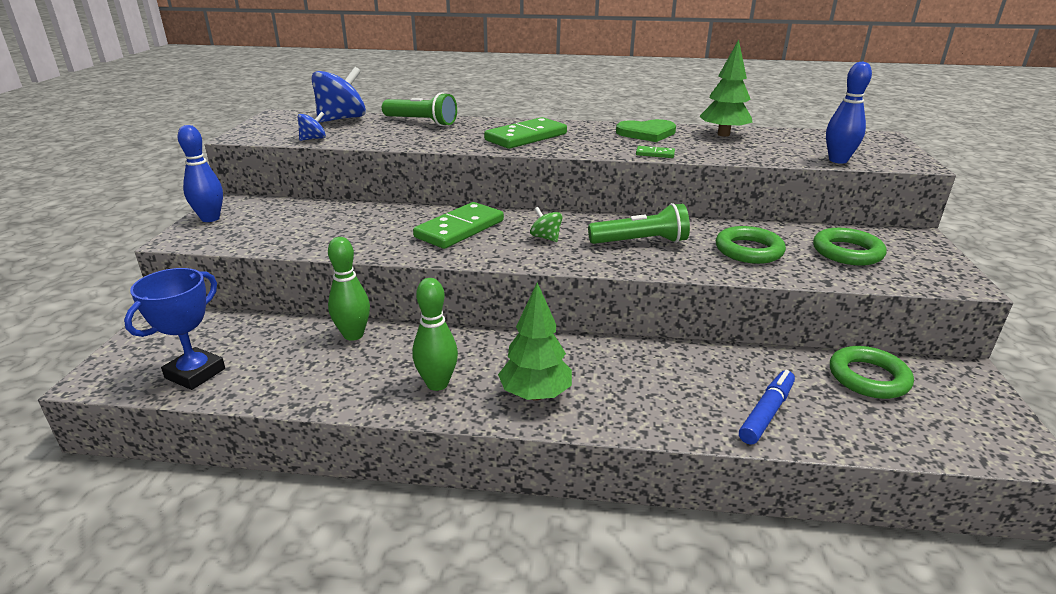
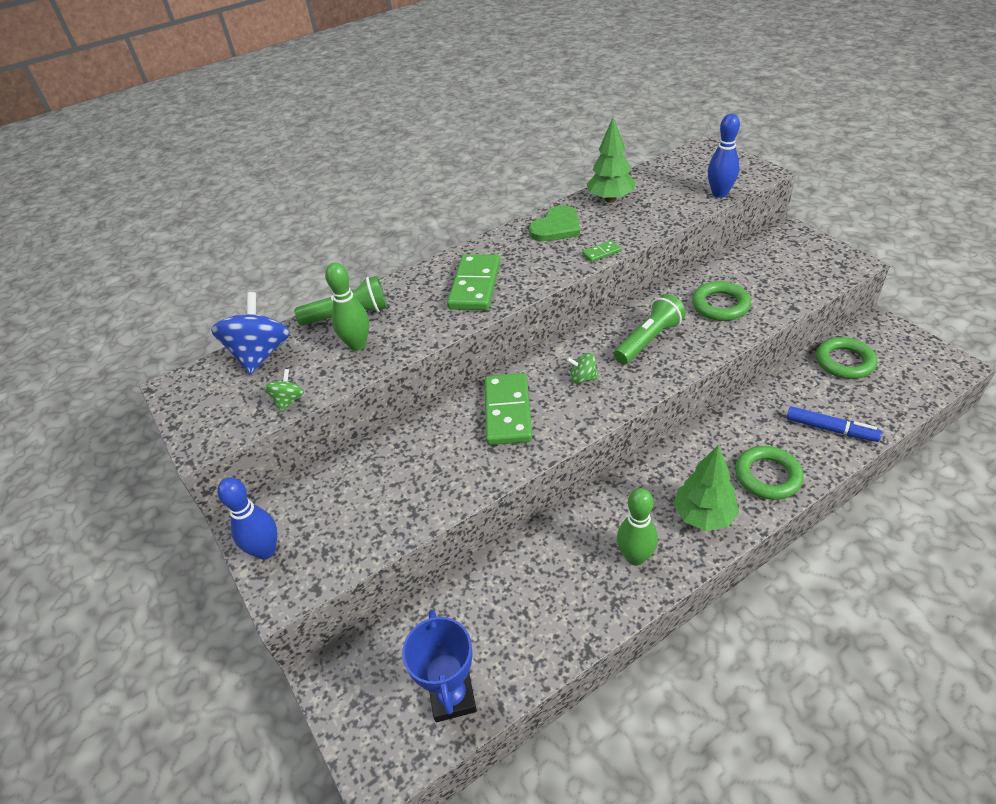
camera: 35 degrees left, 15 degrees up
blue spinning top [298,112,326,141] -> green spinning top [264,369,304,412]
green bowling pin [328,237,370,341] -> green bowling pin moved to [325,262,369,351]
blue marker [739,370,795,445] -> blue marker turned 120 degrees clockwise [786,406,882,442]
green ring [813,228,887,266] -> green ring moved to [735,446,804,500]

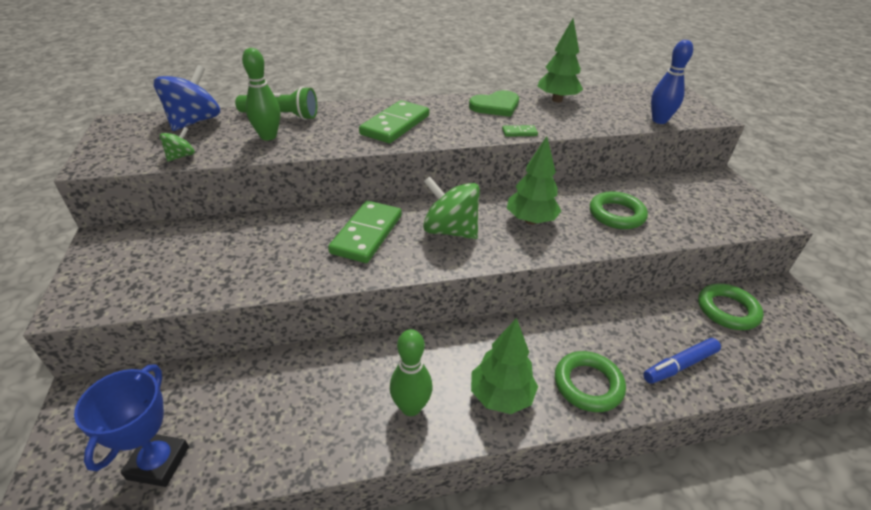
camera: 15 degrees right, 5 degrees down
blue bowling pin [217,477,277,559] -> none
green spinning top [567,353,598,384] -> green spinning top [423,176,480,239], size x2.03
green flashlight [614,294,686,364] -> green tree [507,136,561,225]
blue marker [786,406,882,442] -> blue marker turned 105 degrees clockwise [643,338,721,384]

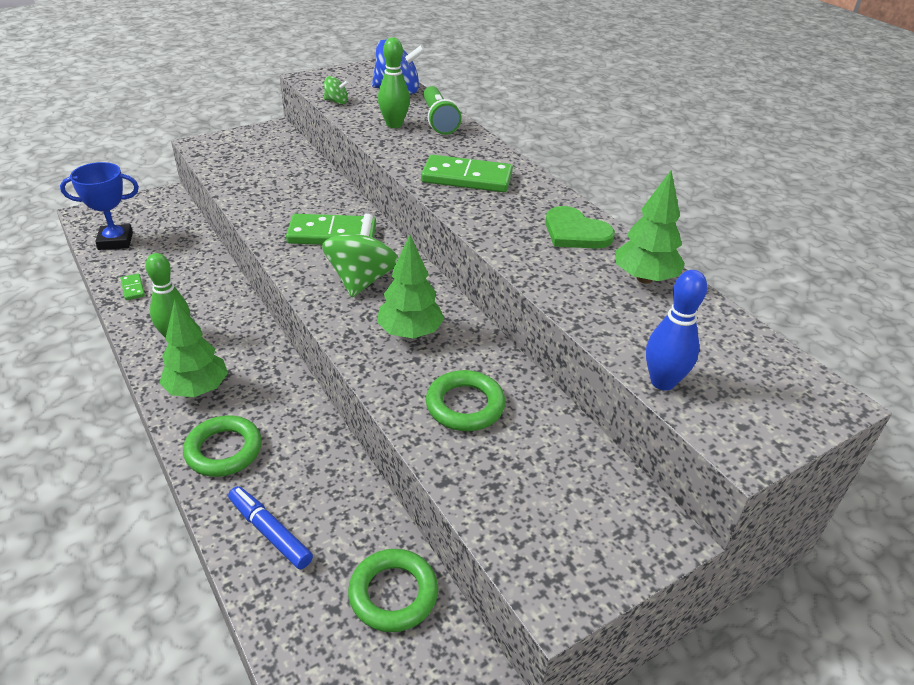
camera: 70 degrees right, 0 degrees up
green domino [502,125,538,137] -> green domino moved to [121,273,145,300]

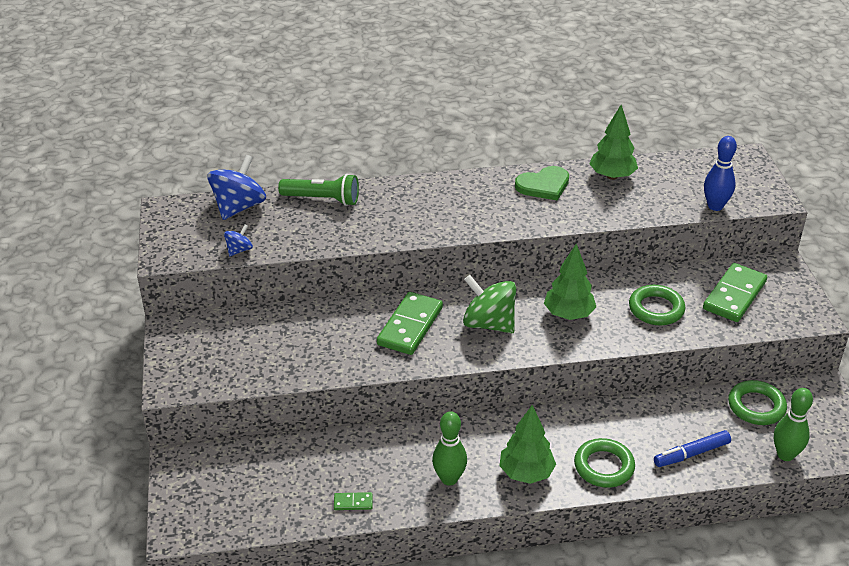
camera: 65 degrees left, 0 degrees up
blue trophy [60,162,139,250] -> none
green spinning top [324,76,349,104] -> blue spinning top [224,225,253,256]
green bowling pin [378,37,410,128] -> green bowling pin moved to [774,388,813,461]
green domino [421,155,513,192] -> green domino moved to [703,263,767,322]

